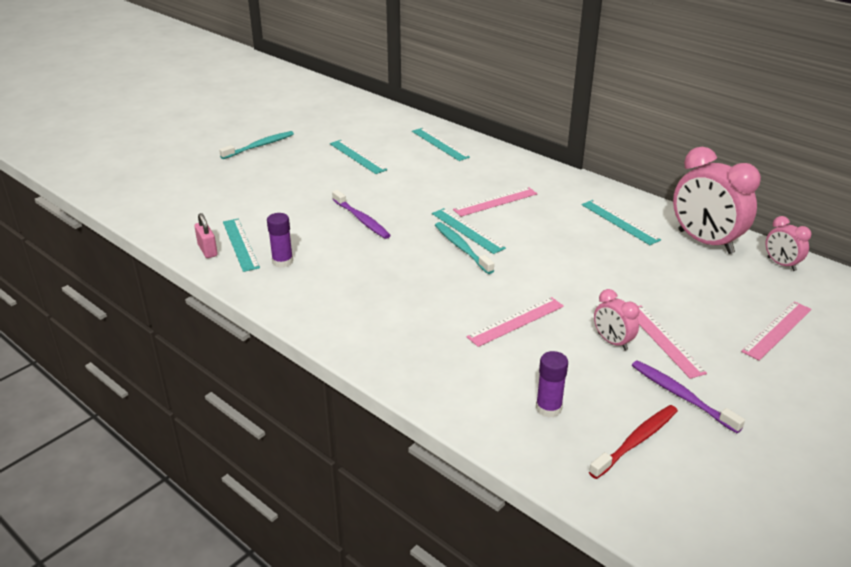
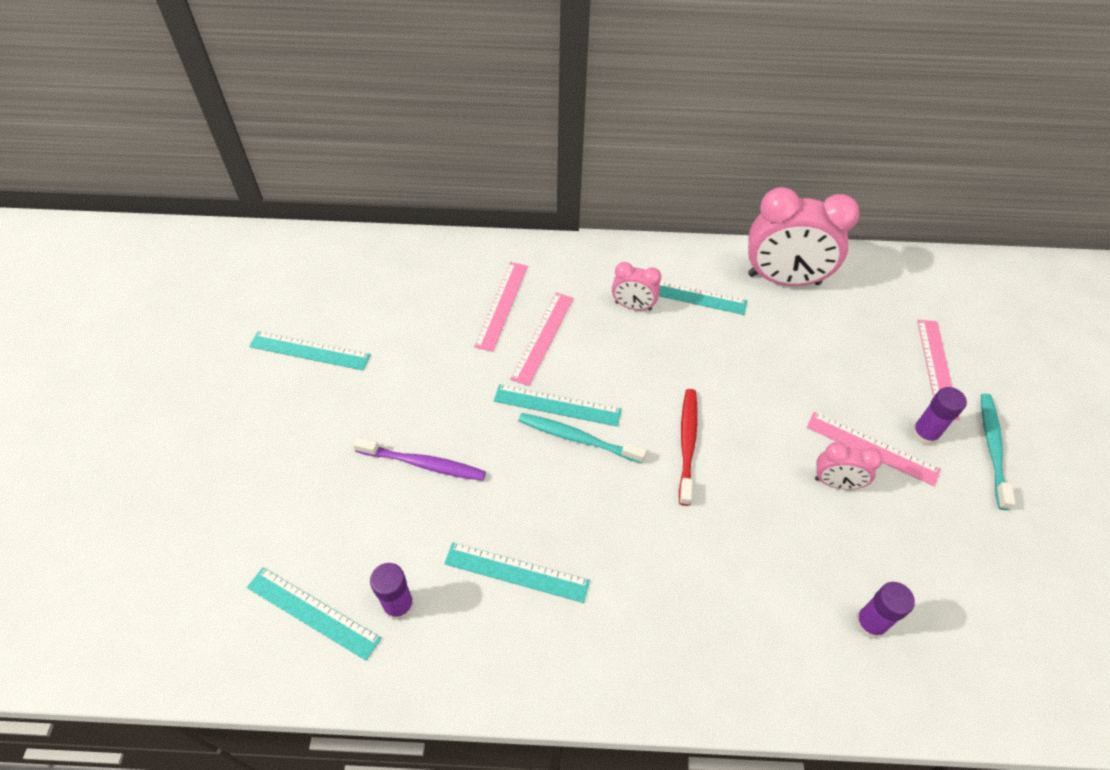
camera: 40 degrees left, 20 degrees up
pink padlock [194,213,218,258] -> none
turquoise toothbrush [219,131,294,159] -> turquoise toothbrush moved to [981,393,1015,510]
turquoise ruler [412,128,470,161] -> turquoise ruler moved to [444,542,590,603]
pink ruler [466,297,564,347] -> pink ruler moved to [474,262,528,352]
red toothbrush [589,405,678,479] -> red toothbrush moved to [679,389,698,506]
purple toothbrush [632,360,745,433] -> none
pink clock [766,216,811,271] -> pink clock moved to [612,262,661,311]
none -> purple glue stick [911,387,967,446]

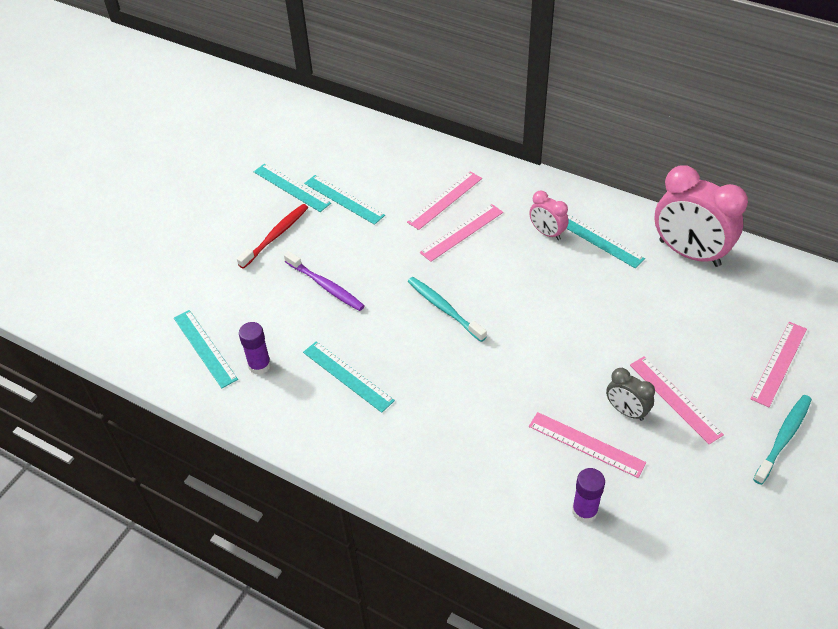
camera: 30 degrees right, 5 degrees down
turquoise ruler [494,384,622,427] -> turquoise ruler moved to [304,175,385,225]
red toothbrush [679,389,698,506] -> red toothbrush moved to [237,204,308,269]
pink clock [815,442,883,490] -> grey clock [606,368,655,421]
purple glue stick [911,387,967,446] -> none
none -> pink ruler [529,412,646,478]

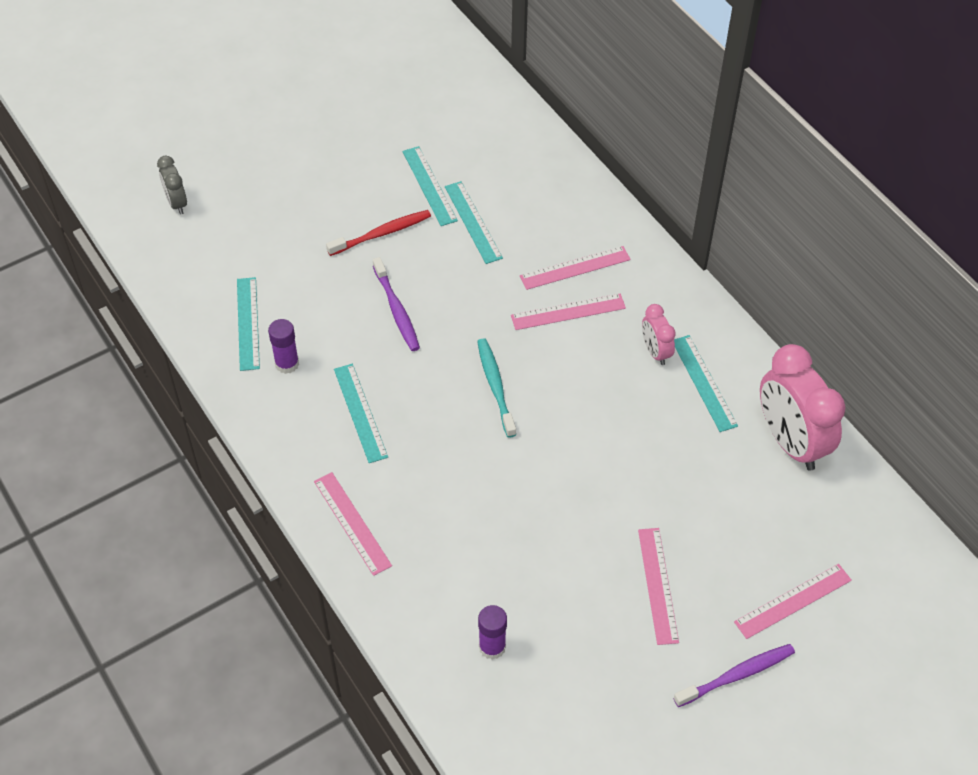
camera: 25 degrees right, 5 degrees up
pink ruler [529,412,646,478] -> pink ruler moved to [314,472,392,576]
grey clock [606,368,655,421] -> grey clock moved to [157,156,187,214]
turquoise toothbrush [753,395,812,485] -> purple toothbrush [673,644,795,707]

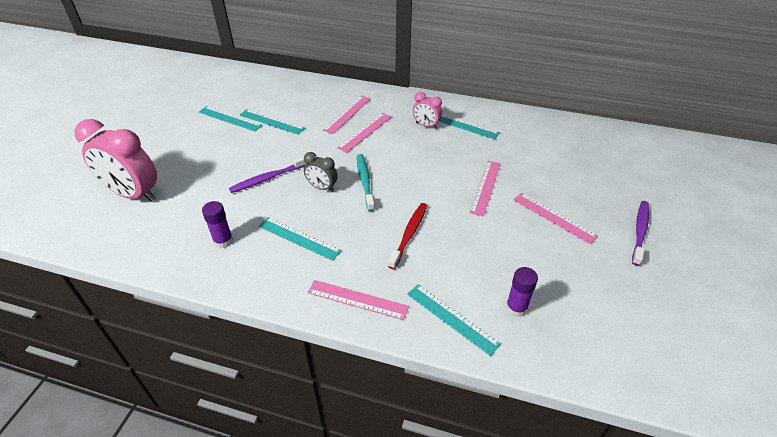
camera: 40 degrees left, 10 degrees down
grey clock [157,156,187,214] -> grey clock moved to [304,152,338,192]
turquoise ruler [237,277,260,371] -> turquoise ruler moved to [407,284,501,356]
red toothbrush [326,210,431,256] -> red toothbrush moved to [388,203,427,269]
purple toothbrush [373,257,420,351] -> purple toothbrush turned 120 degrees clockwise [229,155,307,193]
turquoise toothbrush [477,338,516,438] -> turquoise toothbrush turned 45 degrees clockwise [357,154,375,212]
pink ruler [734,564,852,639] -> pink ruler moved to [469,161,501,217]
pink clock [760,344,846,471] -> pink clock moved to [74,119,157,202]

